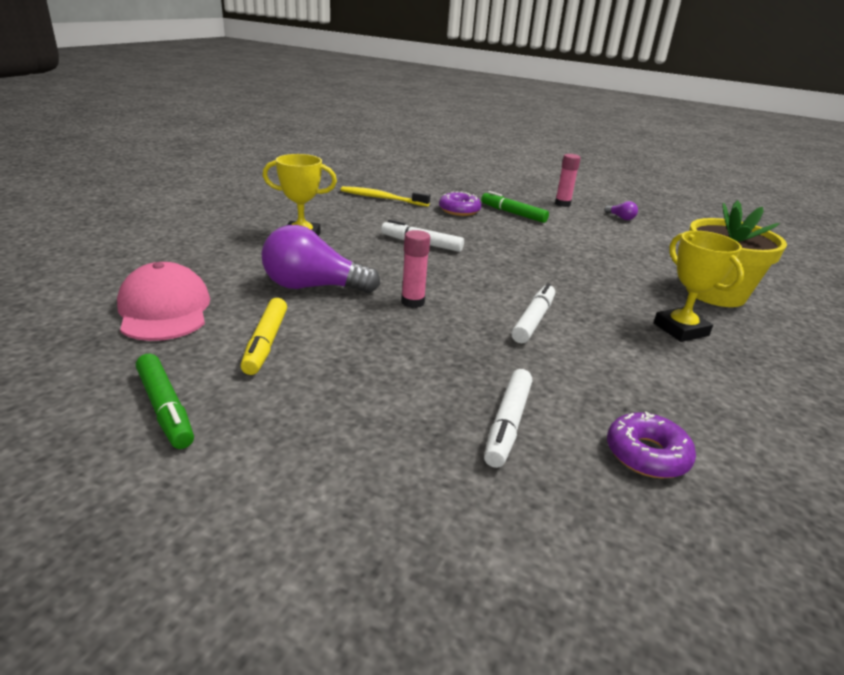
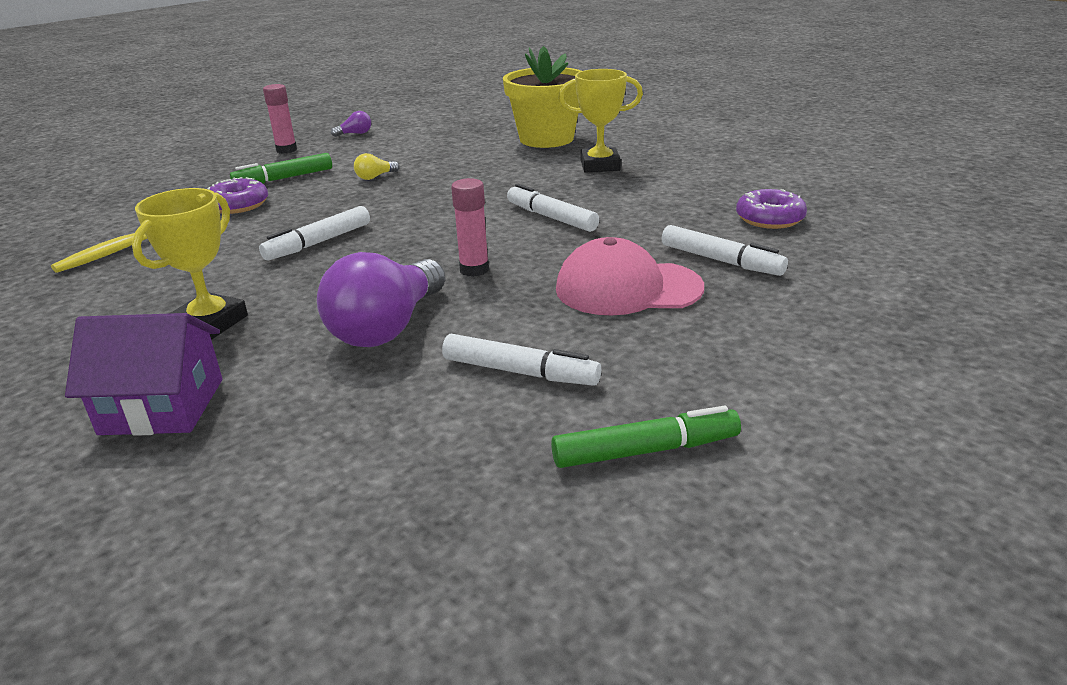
camera: 65 degrees left, 0 degrees up
pink cap [117,262,210,341] -> pink cap moved to [556,237,704,315]
yellow marker [241,298,287,375] -> white marker [442,334,601,386]
none -> purple house [65,313,222,436]
none -> yellow light bulb [354,153,399,180]

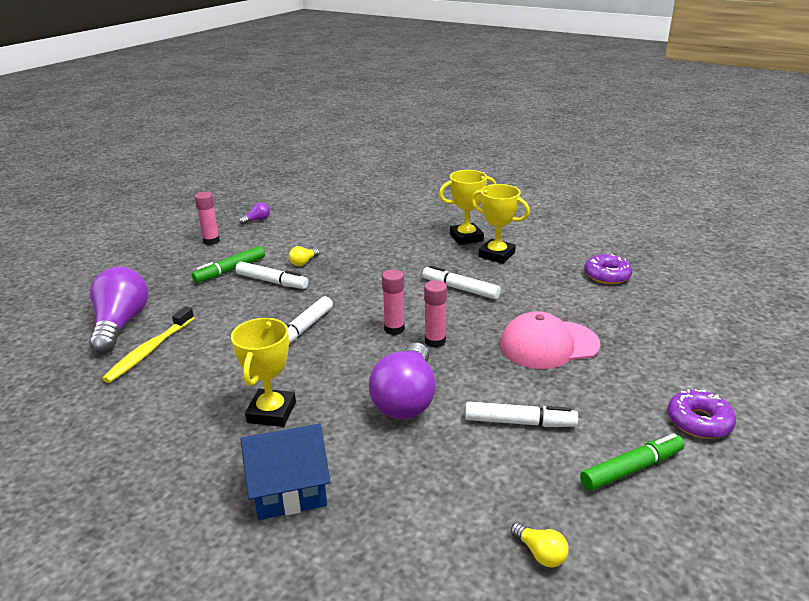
camera: 15 degrees left, 0 degrees up
purple house [65,313,222,436] -> blue house [240,424,330,520]
purple donut [208,177,268,214] -> purple donut moved to [667,389,736,439]
yellow flower pot [503,46,581,148] -> none
white marker [662,225,788,276] -> white marker moved to [235,262,309,289]
none -> purple light bulb [89,267,149,353]
none -> pink glue stick [382,269,405,335]
none -> yellow trophy [471,184,530,264]
none -> yellow light bulb [511,523,569,568]

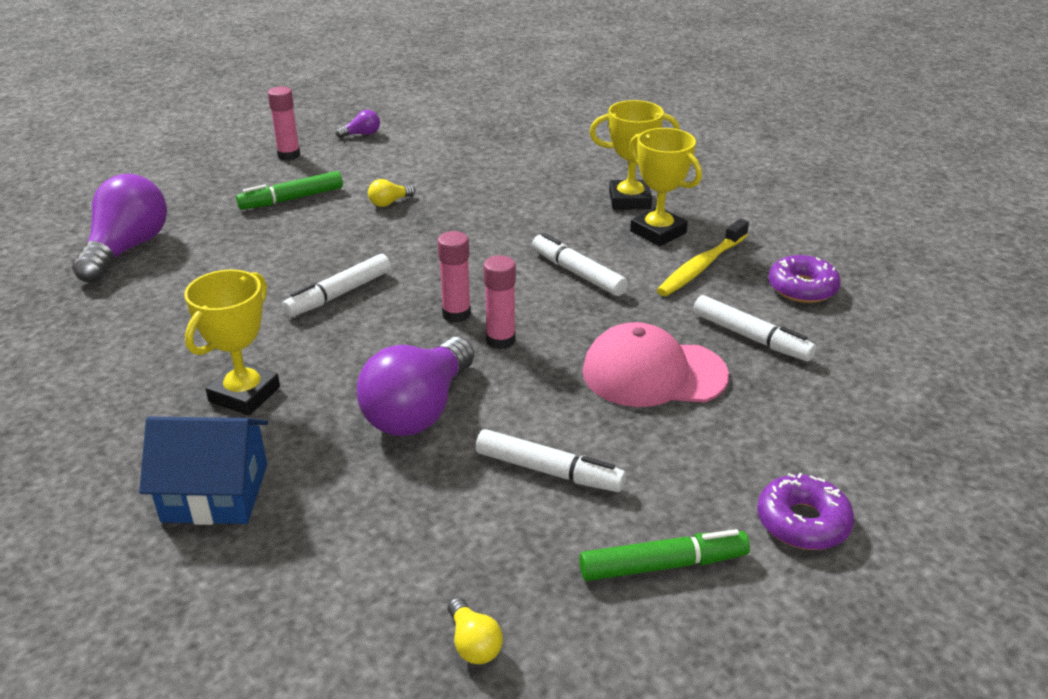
camera: 15 degrees right, 5 degrees up
yellow toothbrush [102,306,194,383] -> yellow toothbrush moved to [657,219,749,296]
white marker [235,262,309,289] -> white marker moved to [693,295,816,361]

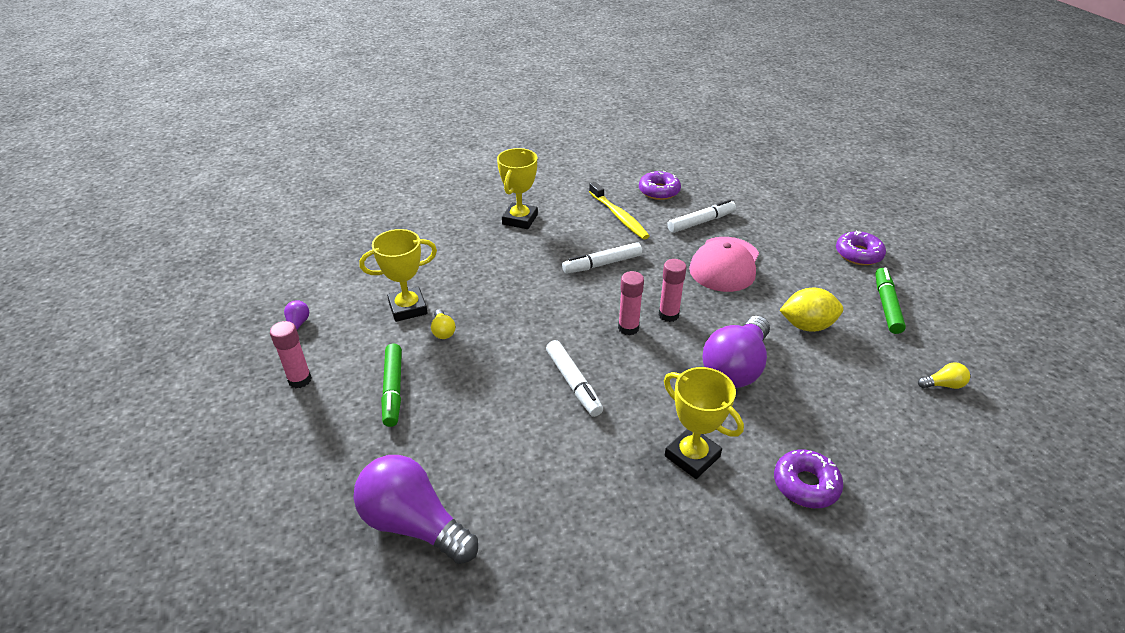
camera: 70 degrees left, 5 degrees up
blue house [139,416,268,525] -> purple donut [774,450,843,508]
purple light bulb [357,337,474,436] -> purple light bulb turned 75 degrees clockwise [702,316,770,388]
white marker [476,429,626,492] -> yellow lemon [779,287,843,332]
yellow trophy [629,128,702,246] -> yellow trophy moved to [359,229,437,322]

